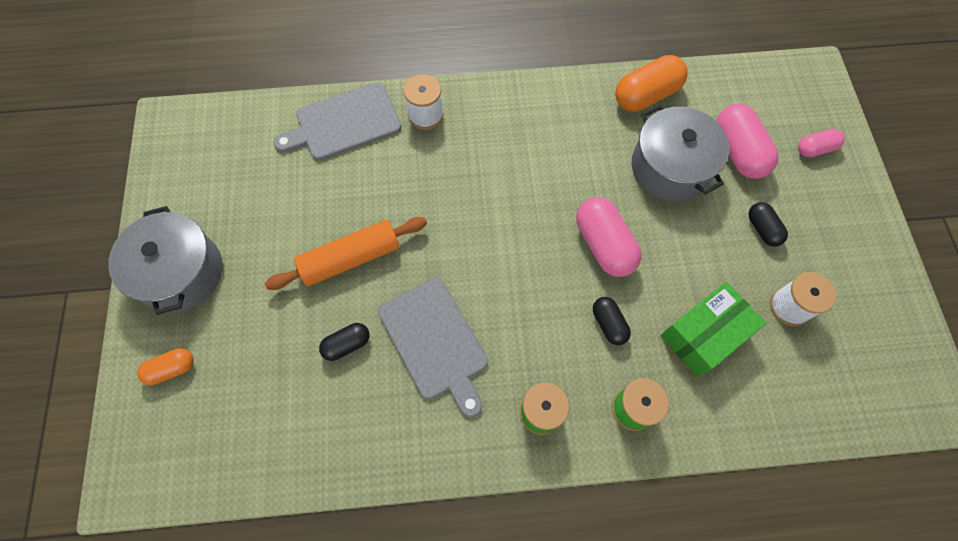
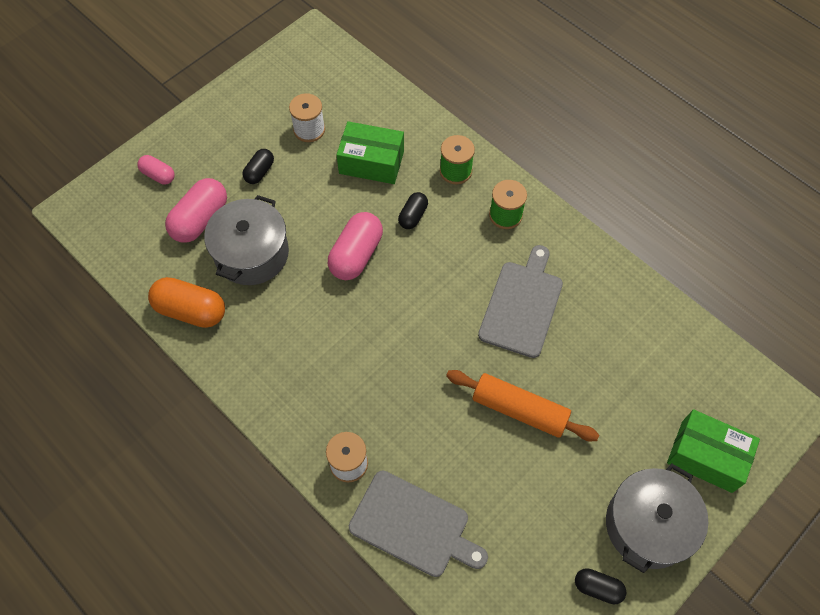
camera: 130 degrees left, 5 degrees down
orange capsule [137,348,193,385] -> green box [667,409,760,493]
black capsule [319,323,370,361] -> black capsule moved to [575,568,626,604]

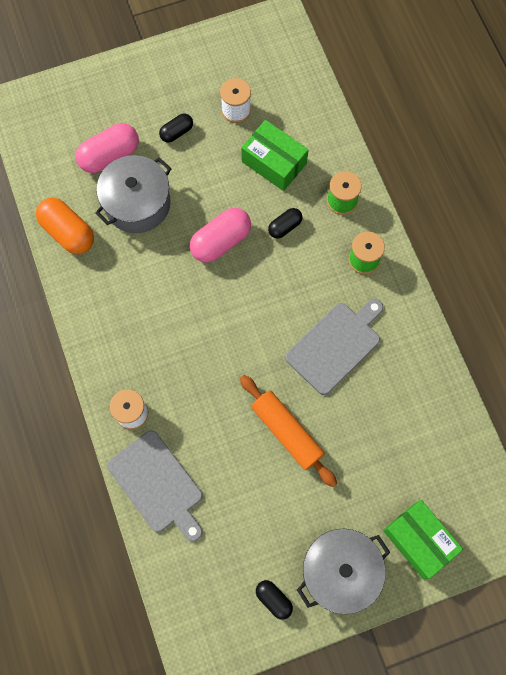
camera: 25 degrees right, 10 degrees up
pink capsule [137,155,175,184] -> none

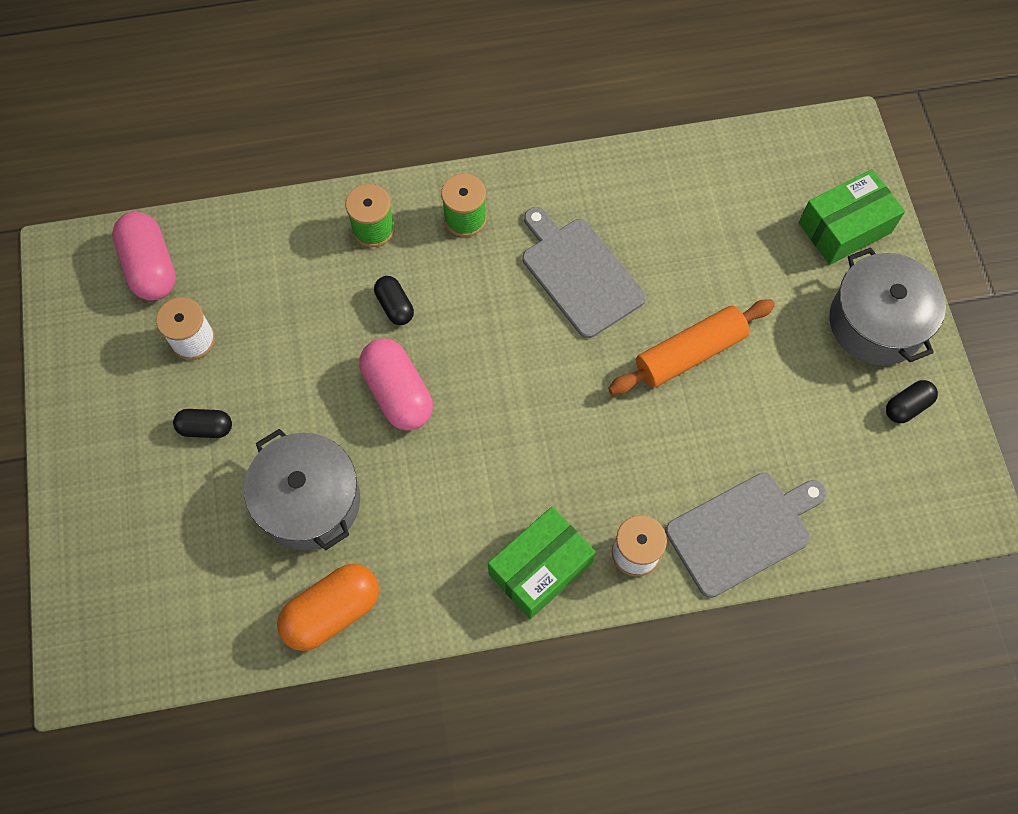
camera: 80 degrees left, 5 degrees down
pink capsule [76,123,139,173] -> pink capsule moved to [112,212,176,301]
black capsule [159,113,193,143] -> black capsule turned 60 degrees counterclockwise [173,409,232,438]
green box [241,120,309,191] -> green box moved to [488,506,596,619]

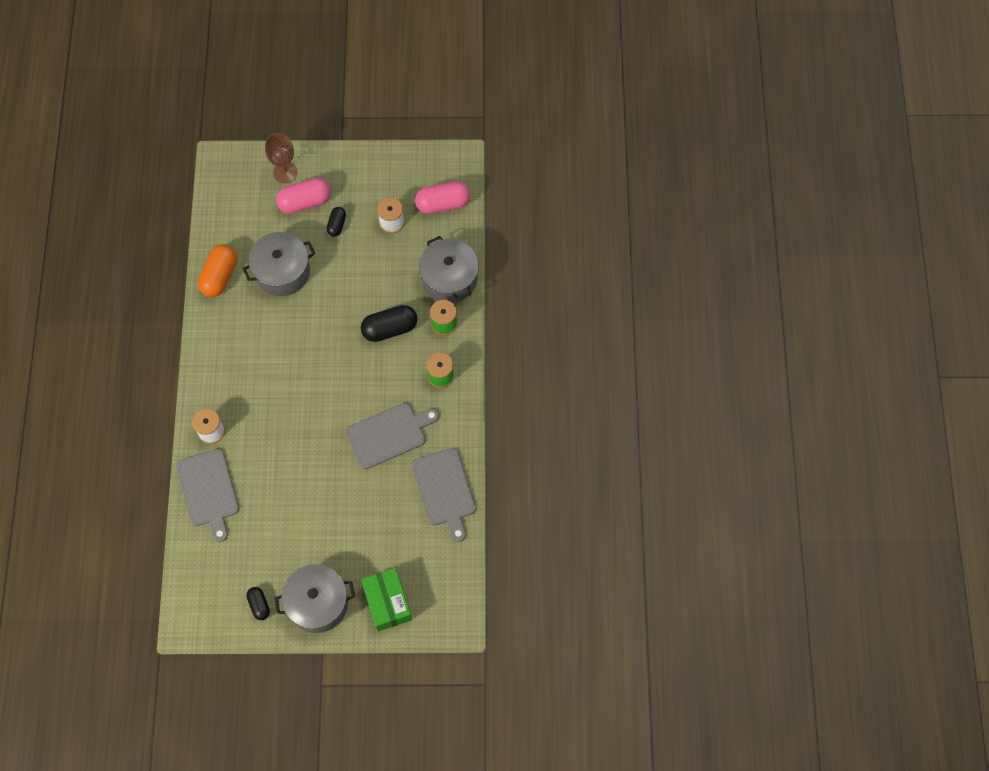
camera: 100 degrees right, 0 degrees up
orange capsule [277,564,379,651] -> orange capsule turned 45 degrees clockwise [198,244,237,297]
pink capsule [359,338,433,431] -> pink capsule moved to [276,178,331,214]
black capsule [374,276,414,325] -> black capsule [361,305,417,342], size x1.77
green box [488,506,596,619] -> none
orange rolling pin [608,299,775,395] -> none
none -> brown goblet [265,133,298,183]
none -> grey cutting board [412,448,476,542]
none -> grey pot [419,236,479,303]

